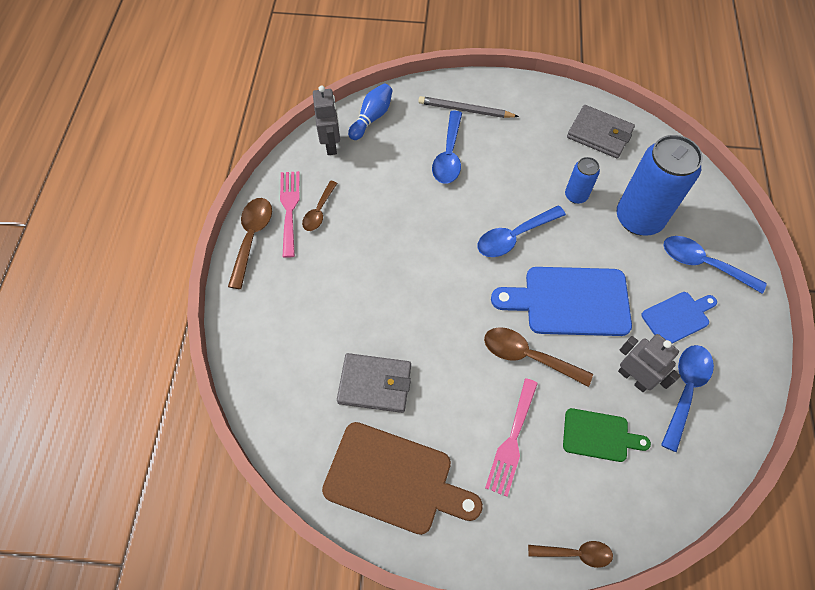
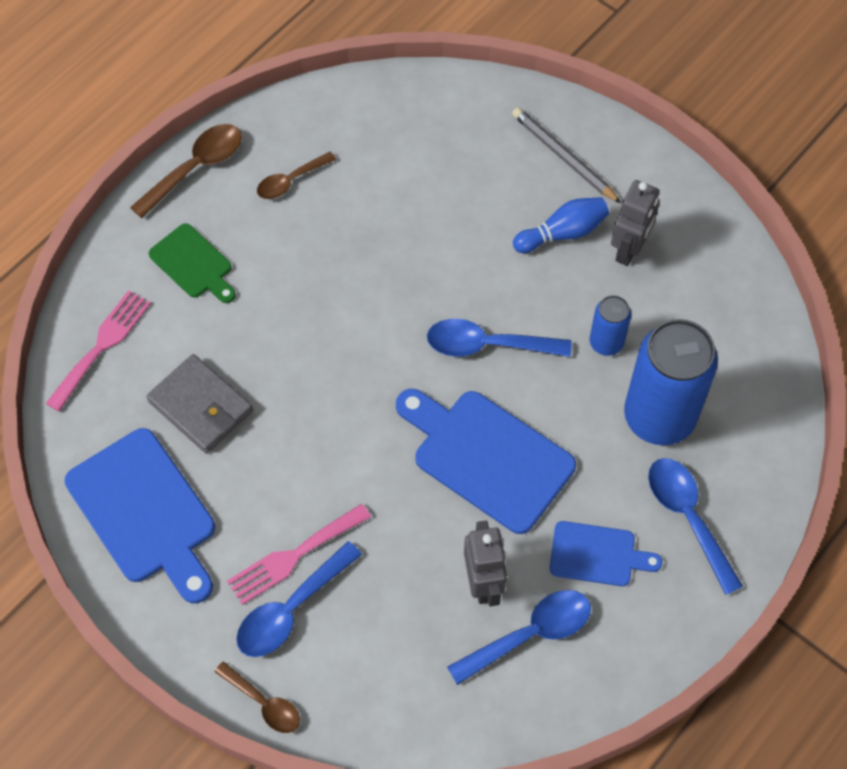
camera: 35 degrees right, 0 degrees up
pink fork [280,171,299,258] -> pink fork moved to [46,290,151,411]
grey robot [313,86,340,155] -> grey robot moved to [611,180,659,266]
brown cutting board [322,422,483,535] -> blue cutting board [65,428,215,603]
blue bowling pin [348,84,393,140] -> blue bowling pin moved to [513,197,609,253]
blue spoon [432,111,462,184] -> blue spoon moved to [236,541,362,657]
brown spoon [484,327,593,387] -> none
green cutting board [563,408,651,462] -> green cutting board moved to [149,223,236,303]
grey wallet [567,105,635,158] -> none

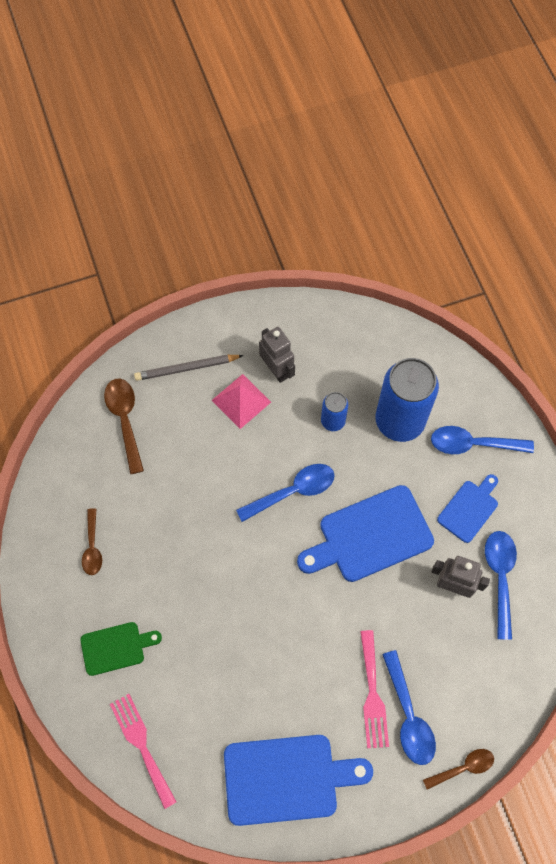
camera: 60 degrees left, 5 degrees up
brown spoon [130,124,242,218] -> brown spoon moved to [104,379,144,474]
grey wallet [146,354,253,454] -> none
blue spoon [427,319,572,357] -> blue spoon turned 150 degrees counterclockwise [236,464,335,522]
blue bowling pin [513,197,609,253] -> pink pyramid [211,374,271,429]

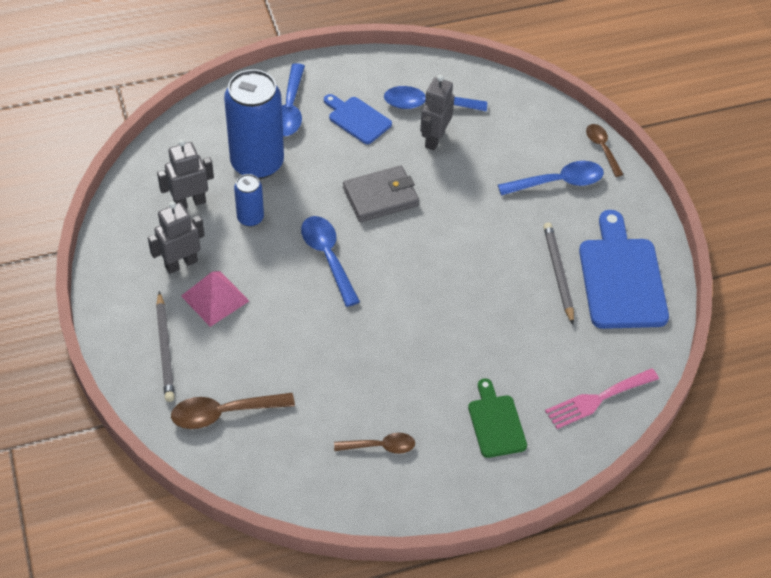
camera: 90 degrees left, 15 degrees down
blue cutting board [297,485,434,582] -> grey wallet [343,165,419,222]
pink fork [360,630,389,748] -> none
none -> grey robot [157,139,214,209]
none -> grey pencil [543,222,574,324]

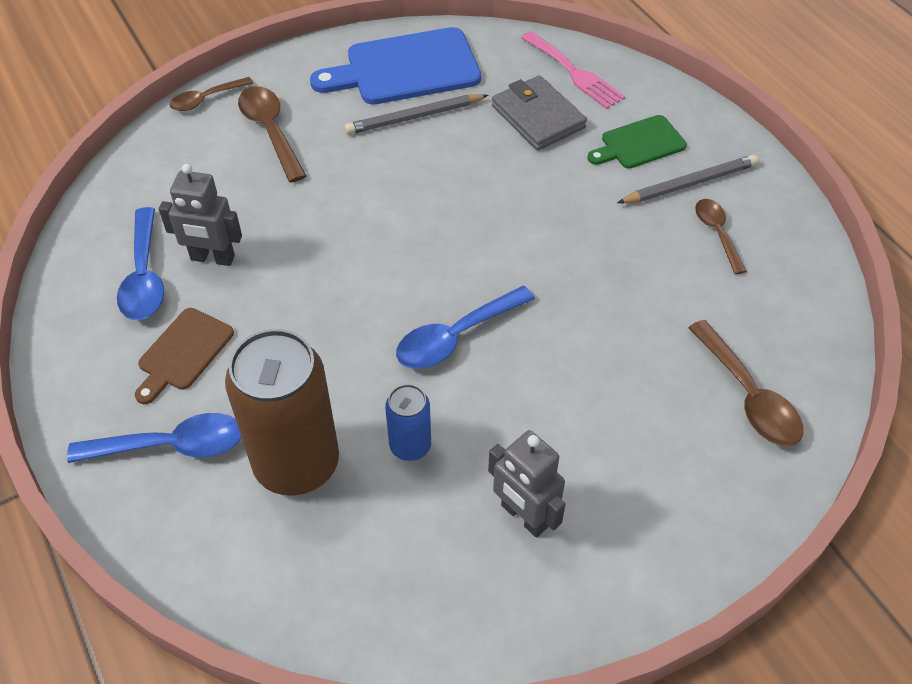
camera: 100 degrees left, 0 degrees up
grey pencil [156,291,175,402] -> grey pencil moved to [617,155,759,203]
grey robot [157,139,214,209] -> none
pink pyramid [181,271,249,327] -> none
blue can [224,69,284,179] -> brown can [225,329,339,496]
blue cutting board [324,94,392,144] -> brown cutting board [135,308,234,404]
grey wallet [343,165,419,222] -> grey wallet moved to [492,75,587,150]
blue spoon [498,161,604,196] -> brown spoon [238,86,306,183]

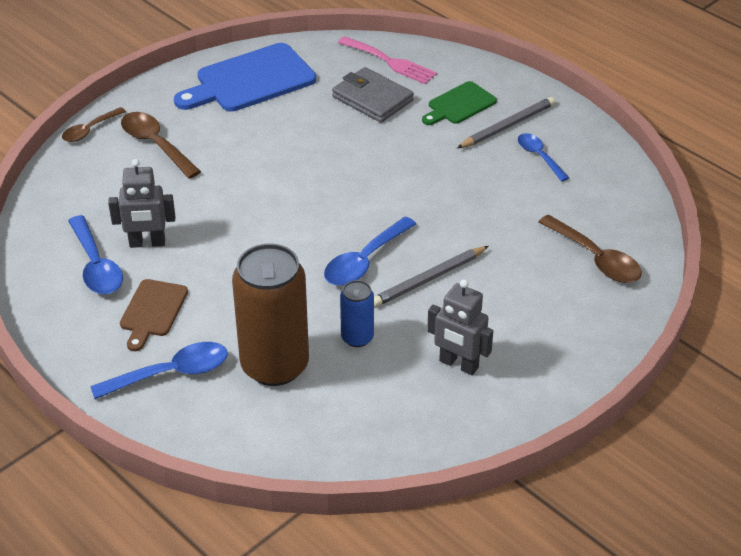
camera: 15 degrees left, 10 degrees down
grey pencil [345,94,488,134] -> grey pencil moved to [374,246,489,307]
brown spoon [695,199,747,274] -> blue spoon [518,133,569,182]

